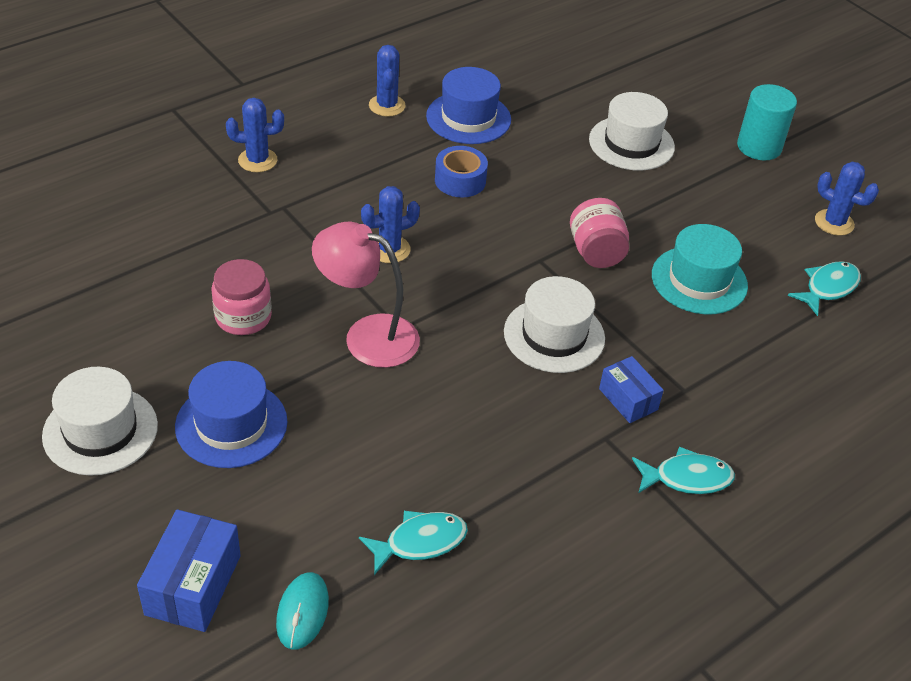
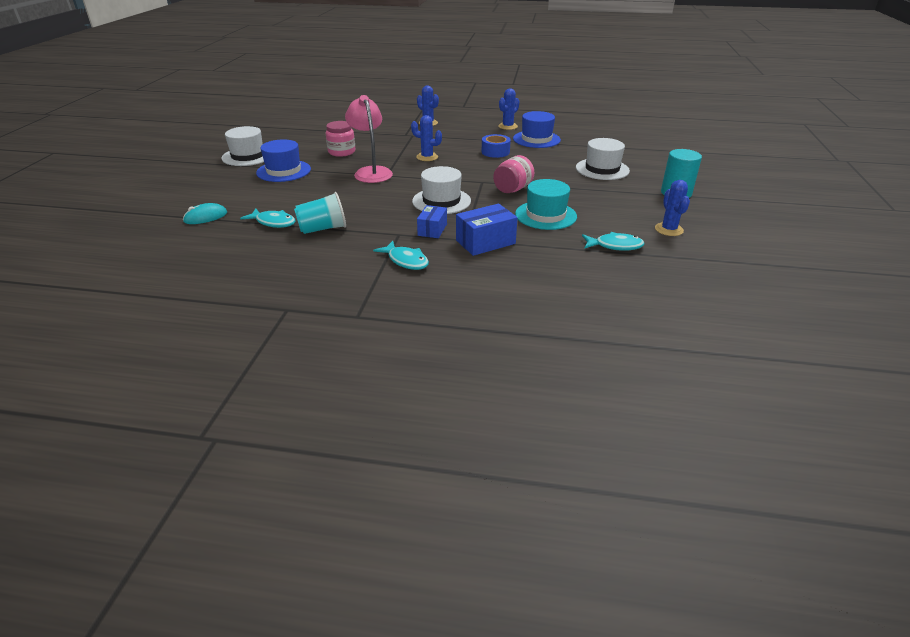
camera: 50 degrees right, 10 degrees down
blue box [137,509,241,632] -> blue box moved to [456,204,518,256]
none -> turquoise cup [294,192,346,234]

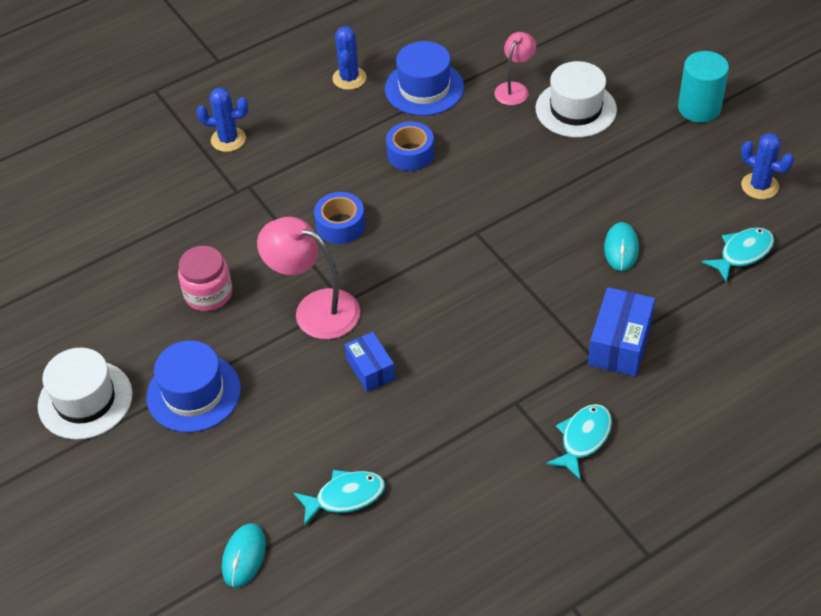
camera: 40 degrees left, 15 degrees up
turquoise cup [294,192,346,234] -> none
turquoise fish [373,241,429,270] -> turquoise fish turned 60 degrees counterclockwise [546,404,612,480]
blue cactus [411,115,442,161] -> blue tape [314,192,365,244]
white hat [412,166,471,214] -> none
blue box [417,205,447,238] -> blue box moved to [345,332,395,392]
pink jar [493,155,534,193] -> none
turquoise hat [515,179,577,230] -> turquoise mouse [604,222,639,271]
none -> pink lamp [494,32,536,105]

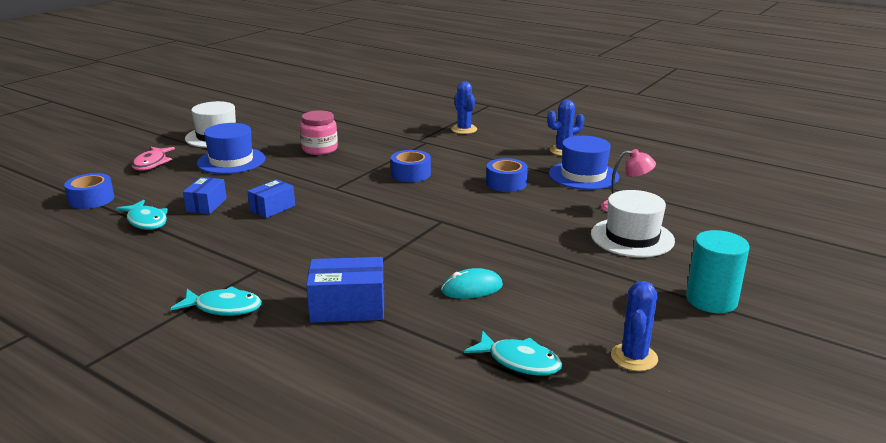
camera: 65 degrees right, 25 degrees down
turquoise mouse [222,523,266,588] -> blue tape [64,173,114,209]
pink lamp [257,217,360,339] -> none
none -> pink fish [132,147,175,171]
none -> blue box [183,177,227,214]

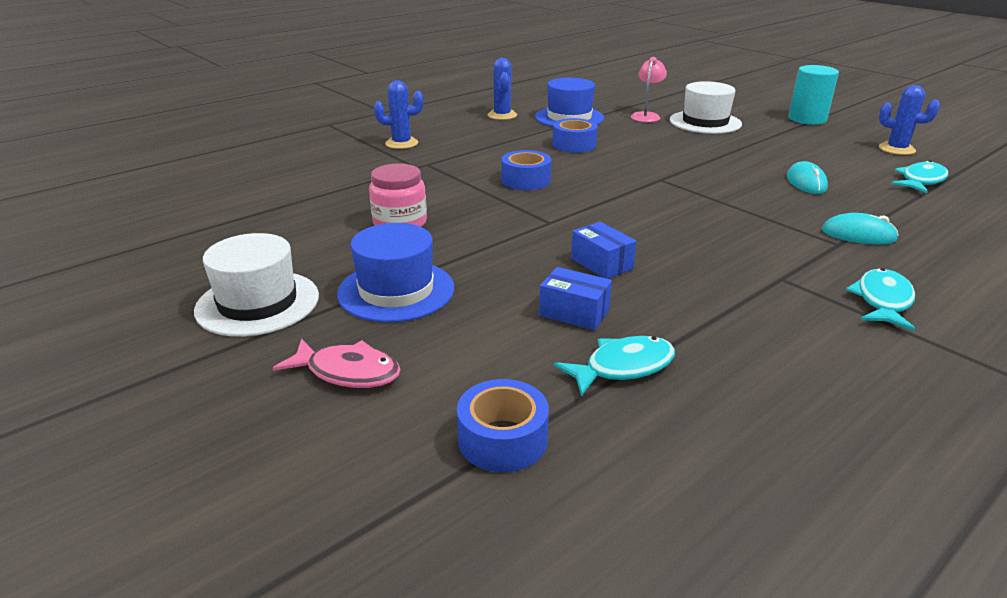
camera: 75 degrees left, 5 degrees up
blue box [306,257,384,323] -> turquoise mouse [822,213,899,245]

